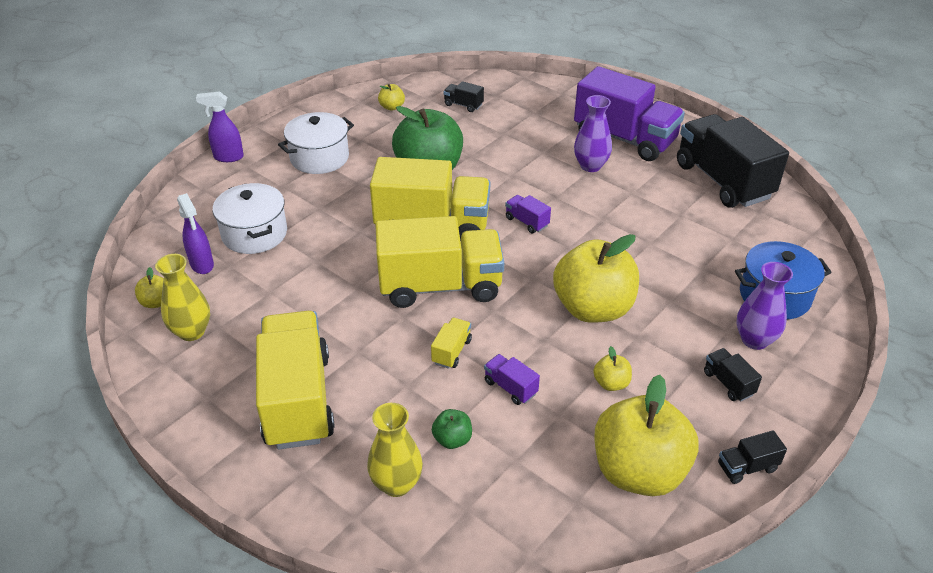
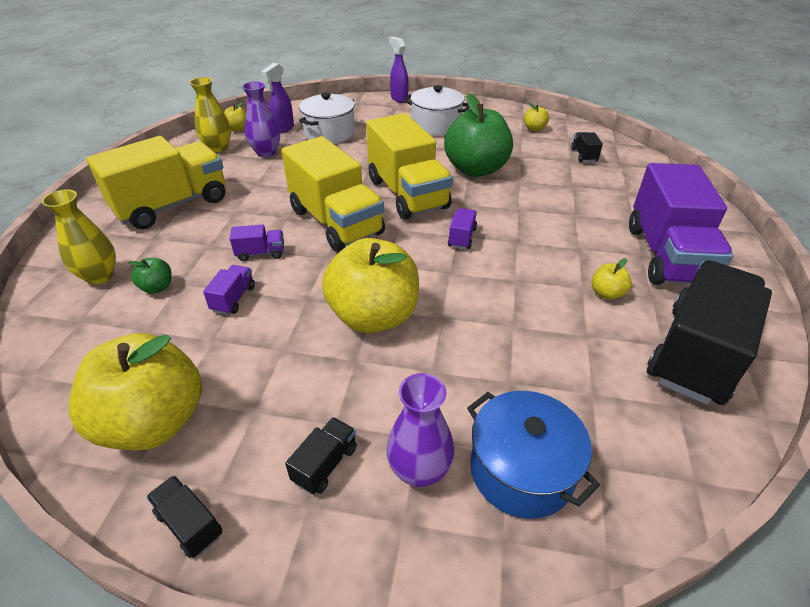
camera: 60 degrees right, 0 degrees up
yellow truck [431,318,472,369] -> purple truck [230,225,284,261]
purple vase [574,95,612,172] -> purple vase moved to [242,81,280,157]
yellow apple [593,346,632,391] -> yellow apple moved to [592,258,632,300]

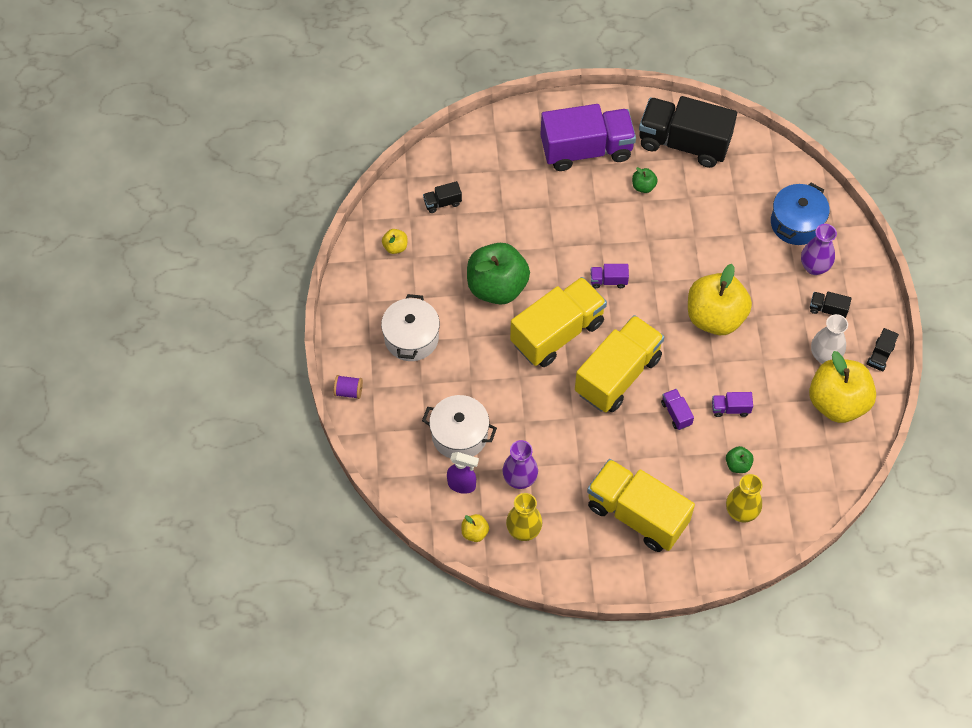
camera: 105 degrees left, 20 degrees up
purple spray bottle [389,37,409,103] -> purple spool [334,375,363,399]
yellow apple [592,258,632,300] -> green apple [632,167,658,193]
none -> white vase [811,314,848,364]

